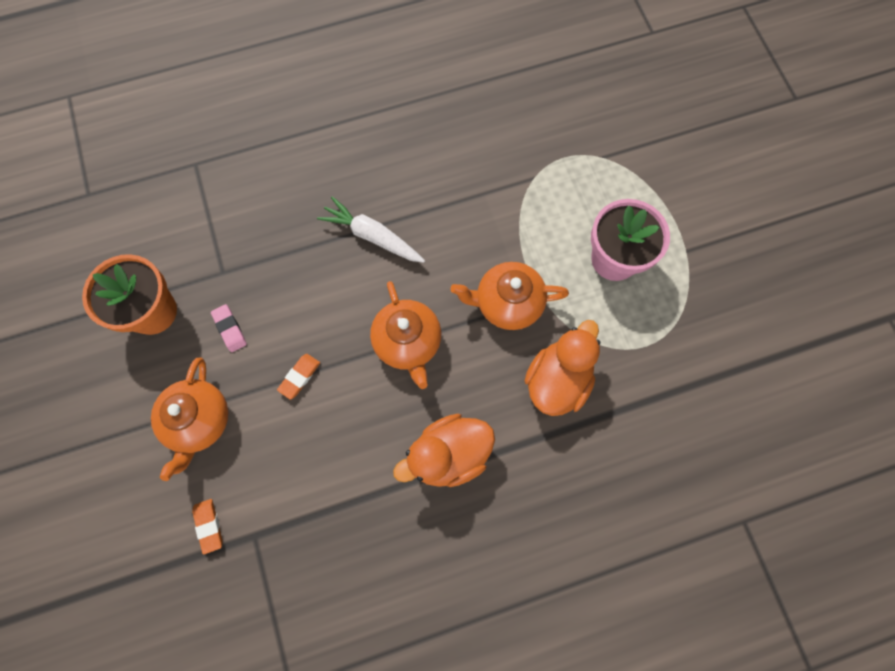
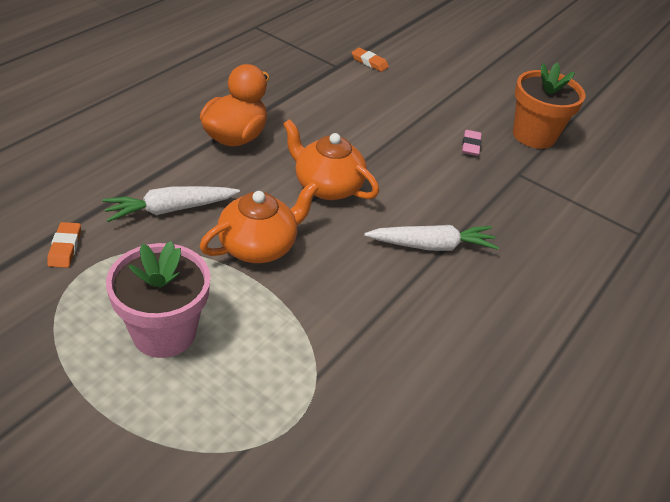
camera: 140 degrees right, 30 degrees down
orange teapot [151,357,228,481] -> none
pink eraser [211,304,247,352] -> pink eraser turned 75 degrees clockwise [462,130,482,156]
orange eraser [277,354,320,400] -> orange eraser moved to [47,222,81,268]
orange duck [525,320,600,416] -> white carrot [102,186,240,222]

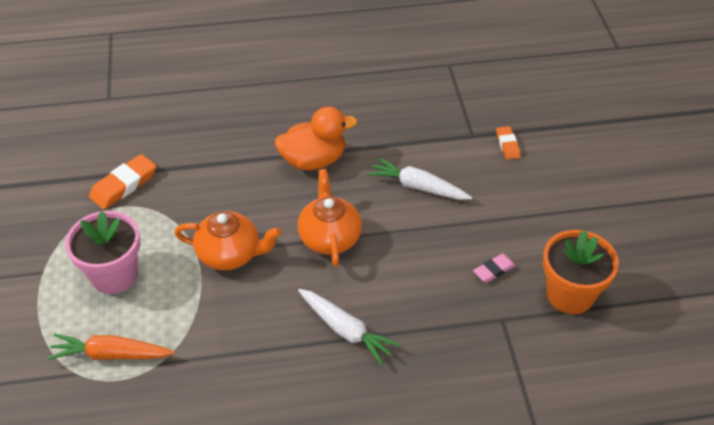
camera: 50 degrees right, 5 degrees up
orange eraser [47,222,81,268] -> orange eraser [89,154,156,209], size x1.68
white carrot [102,186,240,222] -> white carrot moved to [367,157,472,200]
none -> orange carrot [47,334,175,360]

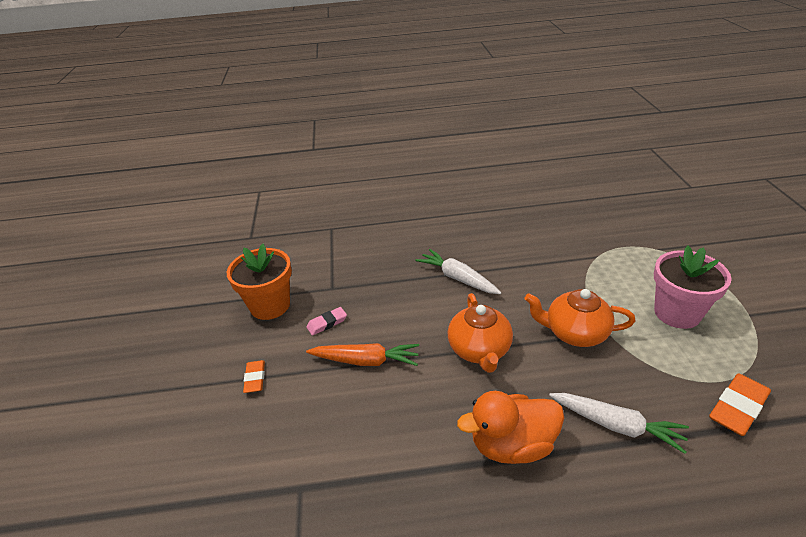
camera: 175 degrees left, 10 degrees down
orange carrot [47,334,175,360] -> orange carrot moved to [306,343,419,366]
white carrot [367,157,472,200] -> white carrot moved to [549,393,689,454]
orange eraser [496,126,520,160] -> orange eraser moved to [243,360,265,393]

